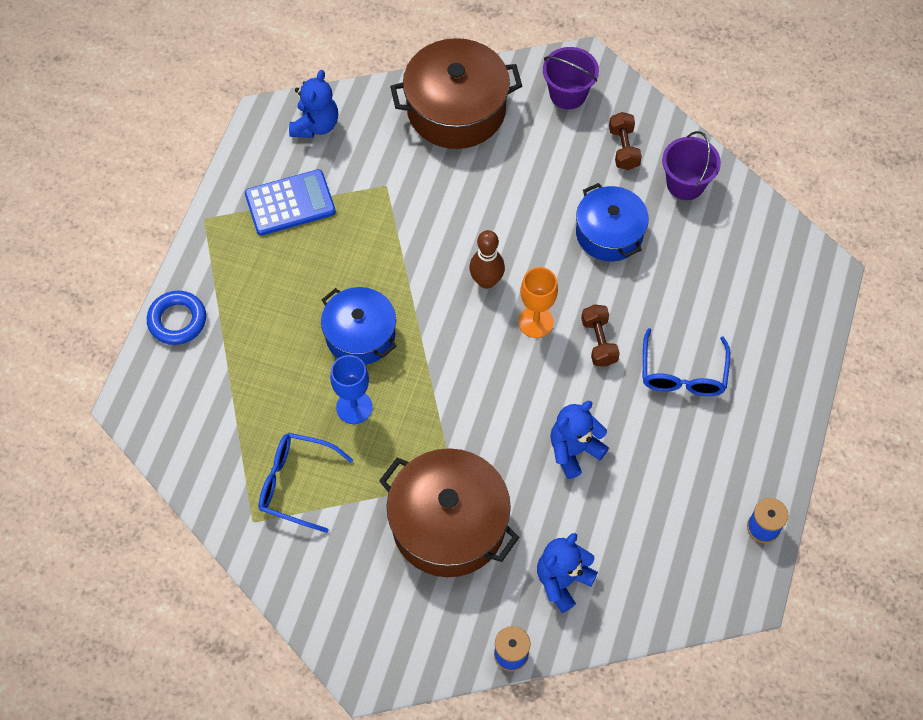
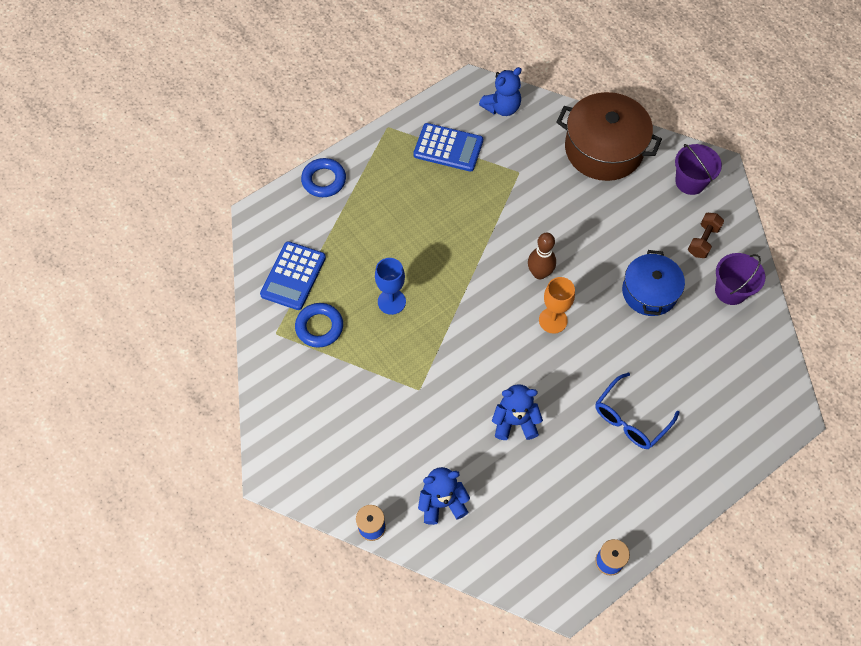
camera: 35 degrees right, 0 degrees up
blue glasses [259,433,353,533] -> blue ring [295,303,343,348]
blue pot [321,287,397,365] -> none
brown pot [379,448,519,577] -> none
brown dumbbell [581,304,620,367] -> none
none -> blue calculator [260,241,326,310]

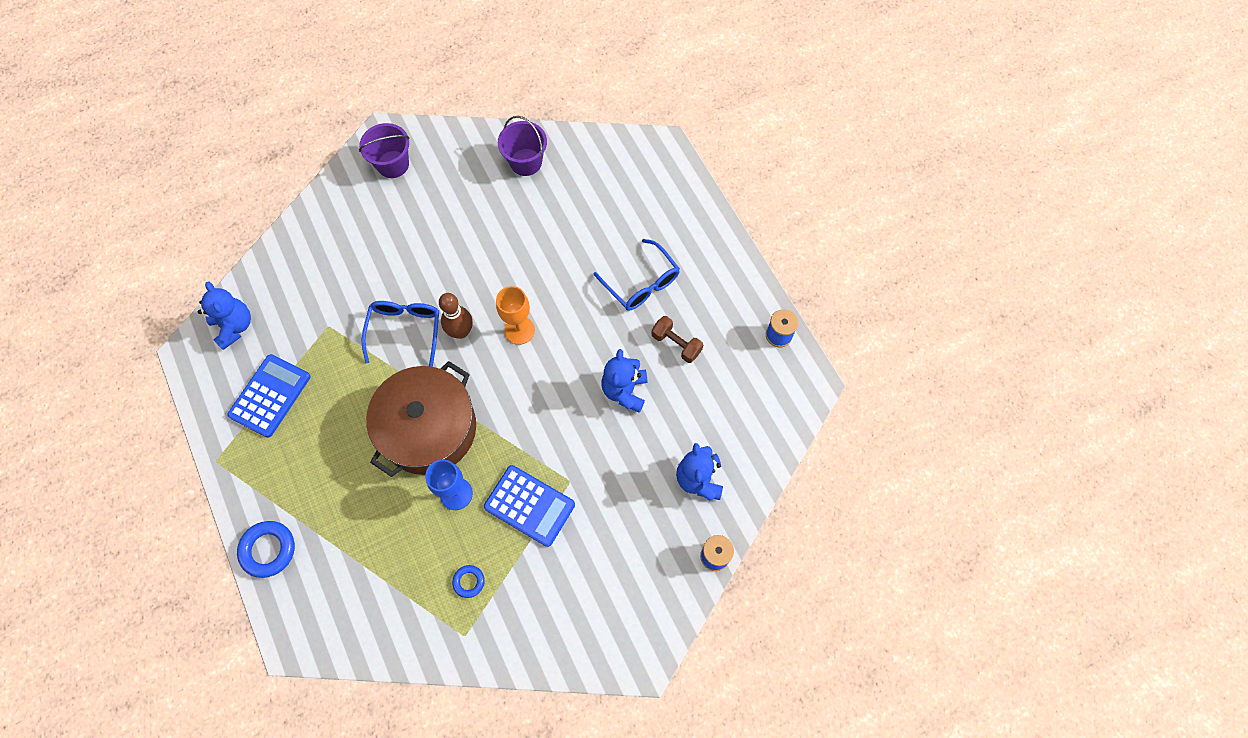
camera: 80 degrees left, 5 degrees up
blue calculator [260,241,326,310] -> blue calculator moved to [484,465,575,547]
blue ring [295,303,343,348] -> blue ring [452,565,485,598], size x0.57
brown pot [556,92,662,181] -> brown pot moved to [366,361,476,477]
blue pot [622,250,685,316] -> none
brown dumbbell [688,213,724,258] -> brown dumbbell moved to [651,316,703,363]
none -> blue glasses [362,301,439,367]

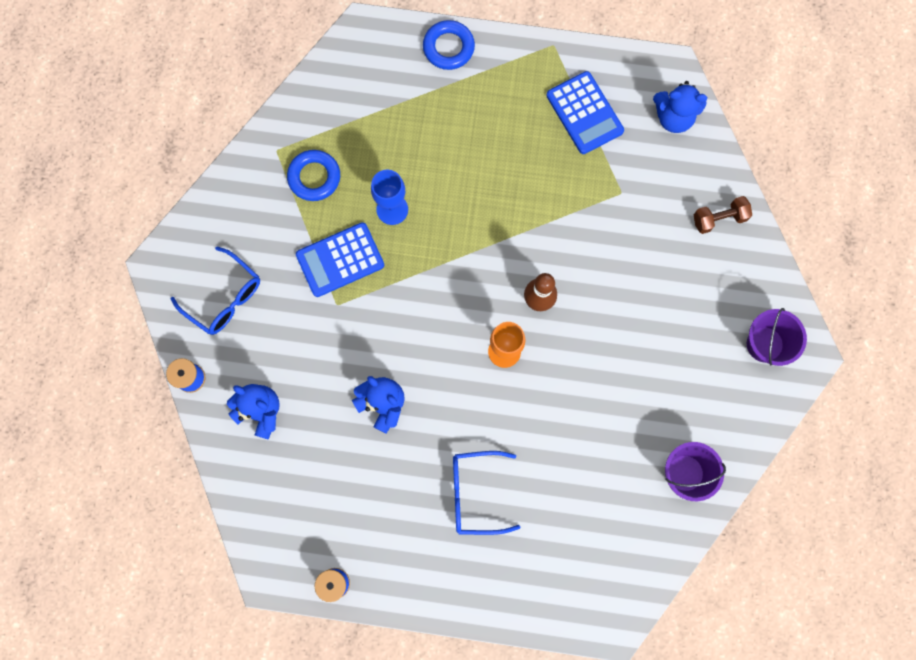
camera: 125 degrees right, 10 degrees up
blue glasses [362,301,439,367] -> blue glasses moved to [170,247,260,335]
brown pot [366,361,476,477] -> none
blue ring [452,565,485,598] -> blue ring [287,150,340,201], size x1.77
brown dumbbell [651,316,703,363] -> brown dumbbell moved to [694,196,752,234]

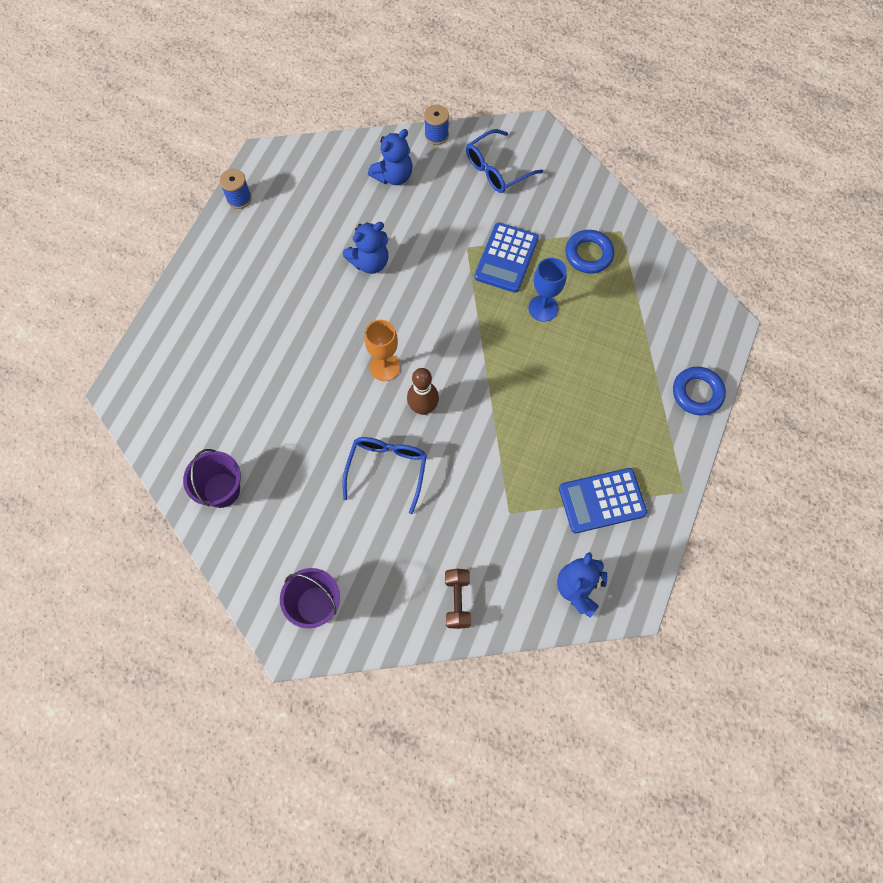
camera: 105 degrees right, 10 degrees down
blue calculator [296,222,384,297] -> blue calculator turned 150 degrees counterclockwise [474,222,539,293]
blue glasses [453,451,520,535] -> blue glasses moved to [343,437,427,514]

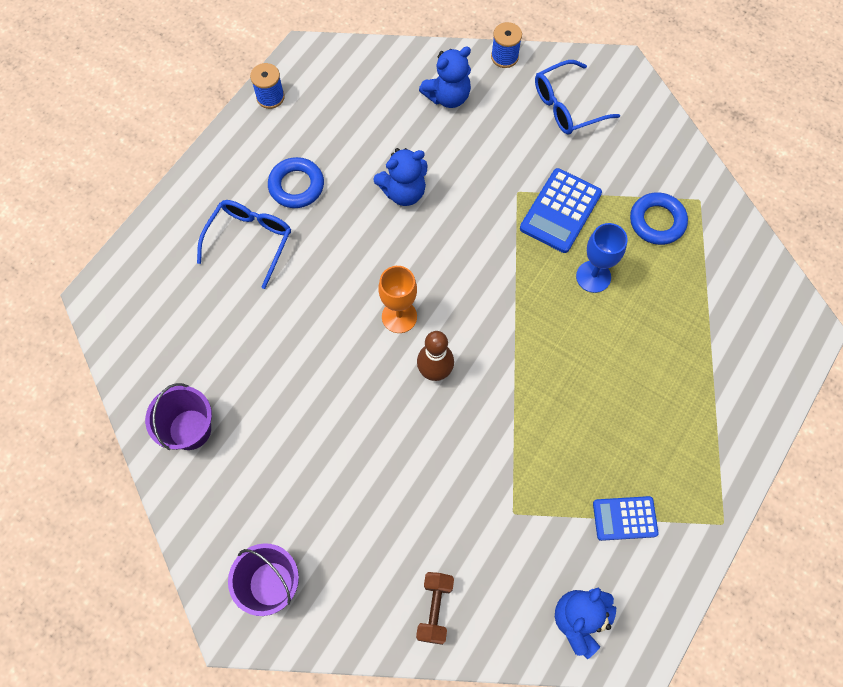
camera: 10 degrees right, 0 degrees up
blue glasses [343,437,427,514] -> blue glasses moved to [197,200,291,289]
blue calculator [559,468,647,533] -> blue calculator [593,496,658,541], size x0.65
blue ring [673,367,726,415] -> blue ring moved to [268,157,324,208]

